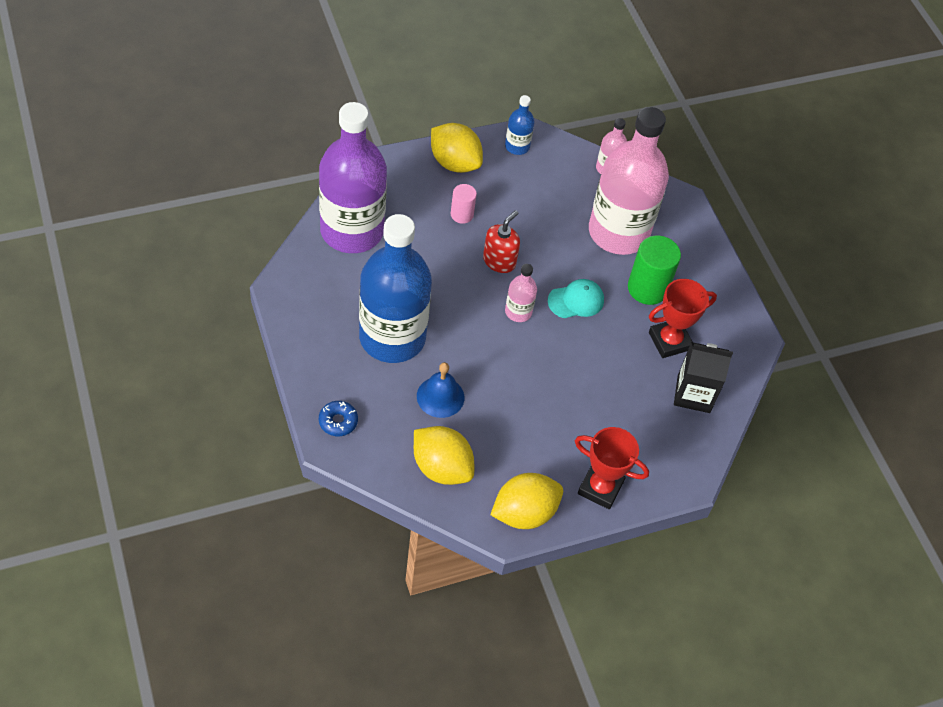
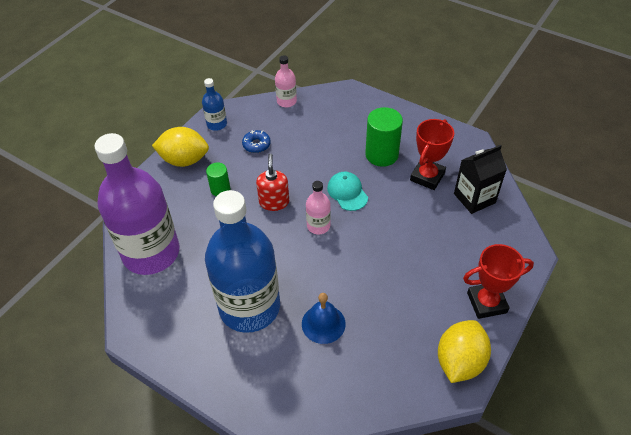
camera: 30 degrees left, 5 degrees down
blue donut [319,401,358,436] -> blue donut moved to [242,130,271,153]
yellow lemon [414,426,474,485] -> none
pink cylinder [451,184,477,224] -> green cylinder [206,162,230,196]
turquoise cap [548,279,604,318] -> turquoise cap turned 60 degrees counterclockwise [327,172,368,211]
pink bottle [589,107,669,255] -> none

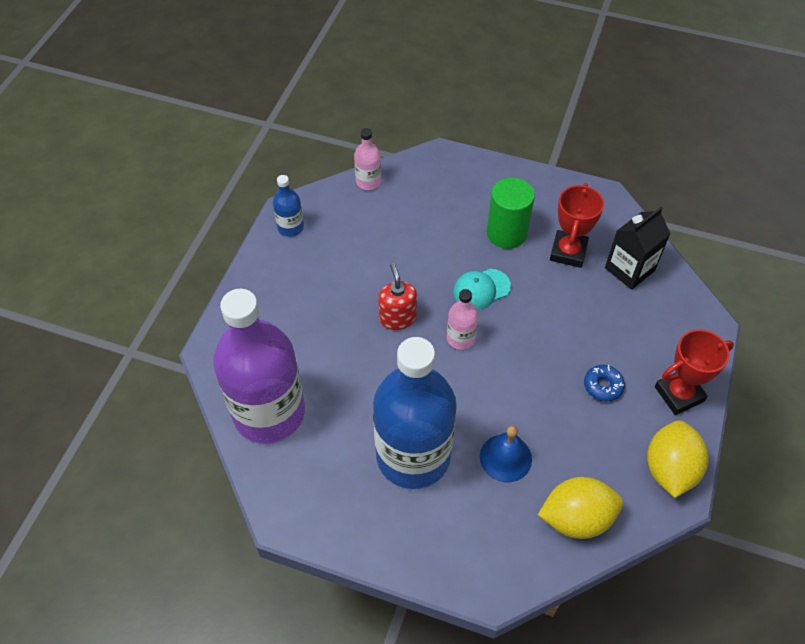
camera: 15 degrees left, 5 degrees up
yellow lemon [152,127,209,167] -> yellow lemon moved to [538,477,623,539]
green cylinder [206,162,230,196] -> none
blue donut [242,130,271,153] -> blue donut moved to [584,365,625,402]
turquoise cap [327,172,368,211] -> turquoise cap turned 75 degrees counterclockwise [453,268,511,310]

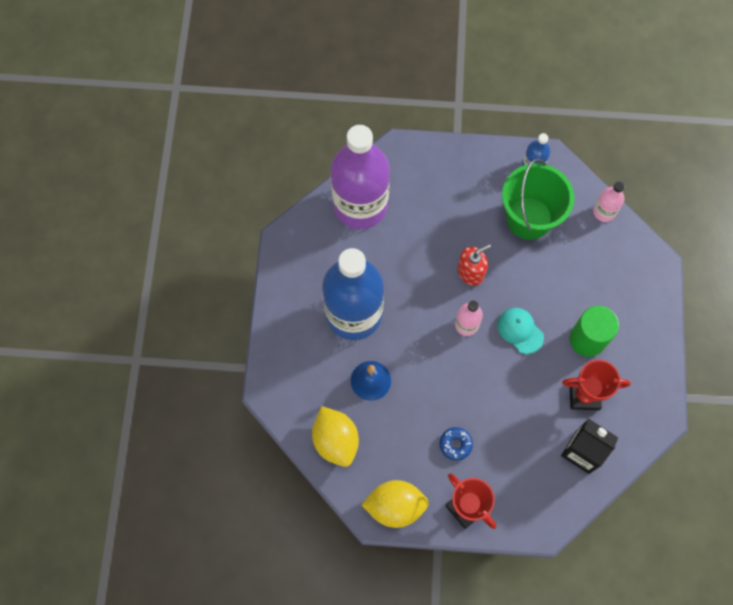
camera: 75 degrees right, 15 degrees up
none -> green bucket [502,158,575,240]

